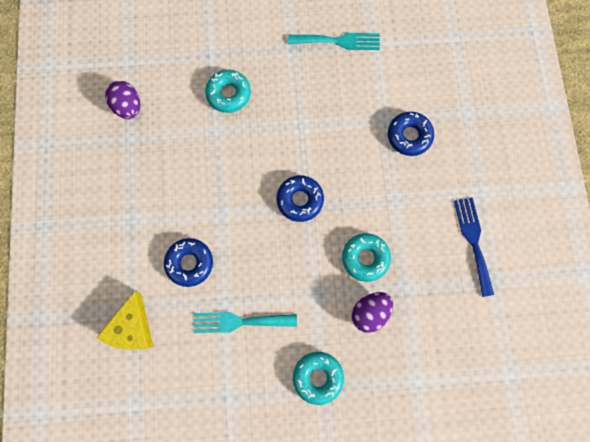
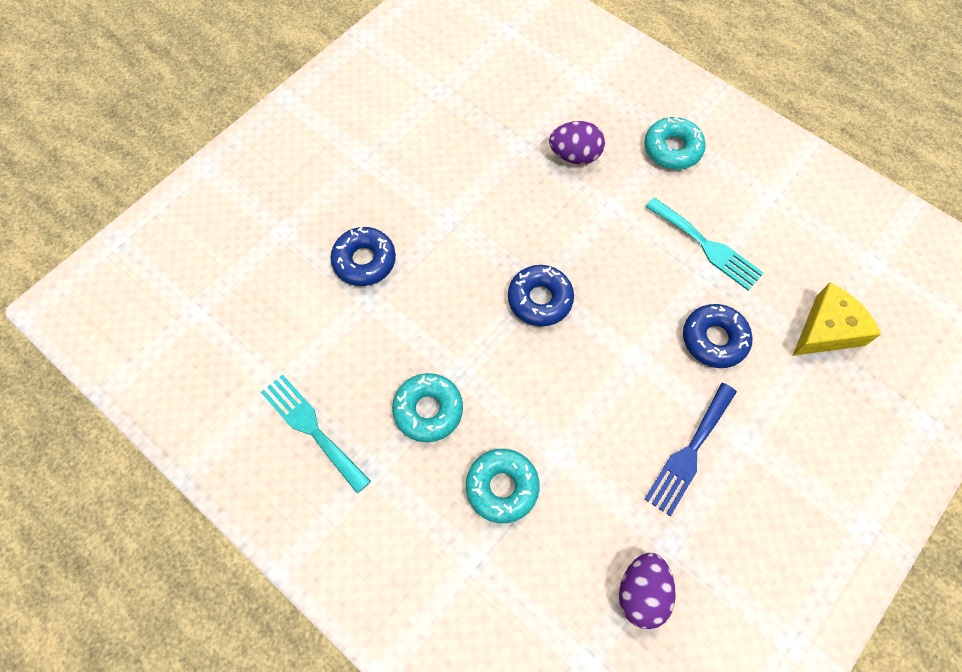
camera: 135 degrees left, 10 degrees down
turquoise donut [342,233,391,282] -> turquoise donut moved to [392,373,463,443]
blue fork [454,197,494,297] -> blue fork moved to [645,383,737,516]

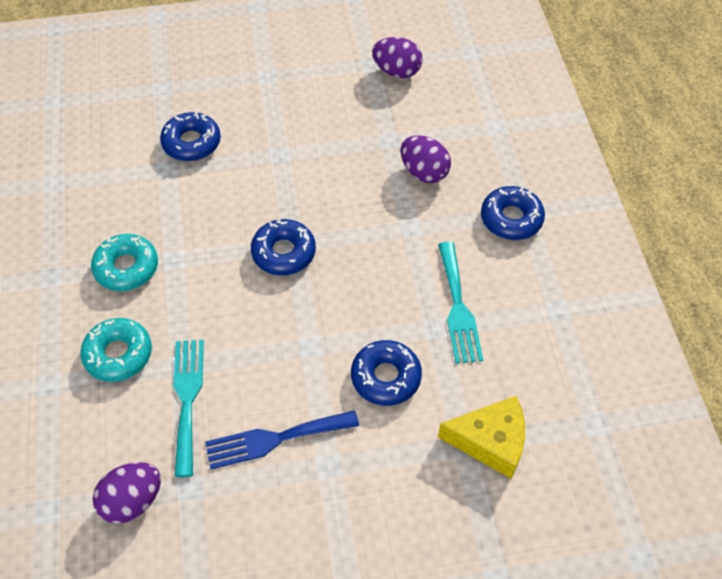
camera: 40 degrees right, 10 degrees down
turquoise fork [261,374,371,494] -> turquoise fork moved to [173,340,204,477]
turquoise donut [644,116,706,170] -> blue donut [481,186,545,240]
none -> purple egg [372,37,423,78]

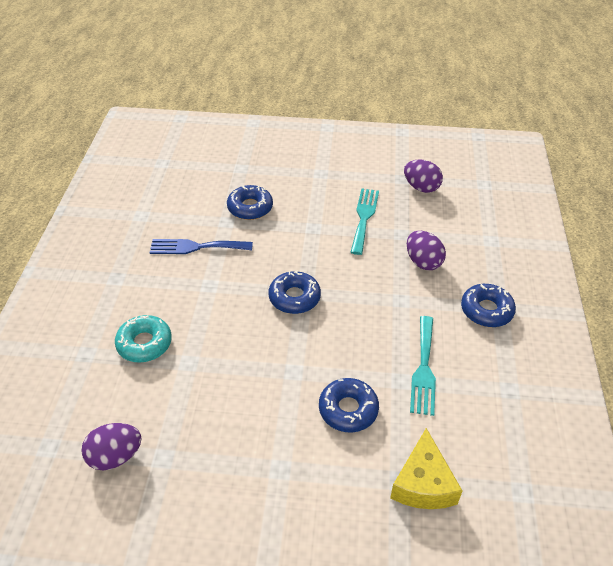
camera: 15 degrees right, 10 degrees down
turquoise donut [91,234,158,291] -> none
turquoise fork [173,340,204,477] -> turquoise fork moved to [350,188,379,255]
blue fork [205,410,359,469] -> blue fork moved to [150,239,253,254]
yellow cheese [438,396,525,479] -> yellow cheese turned 75 degrees clockwise [390,428,462,509]

